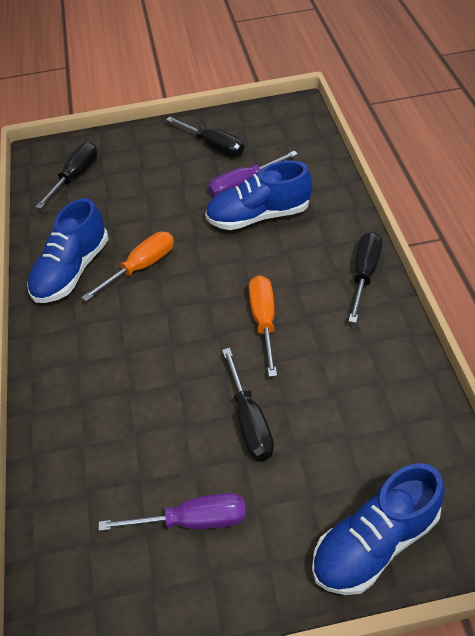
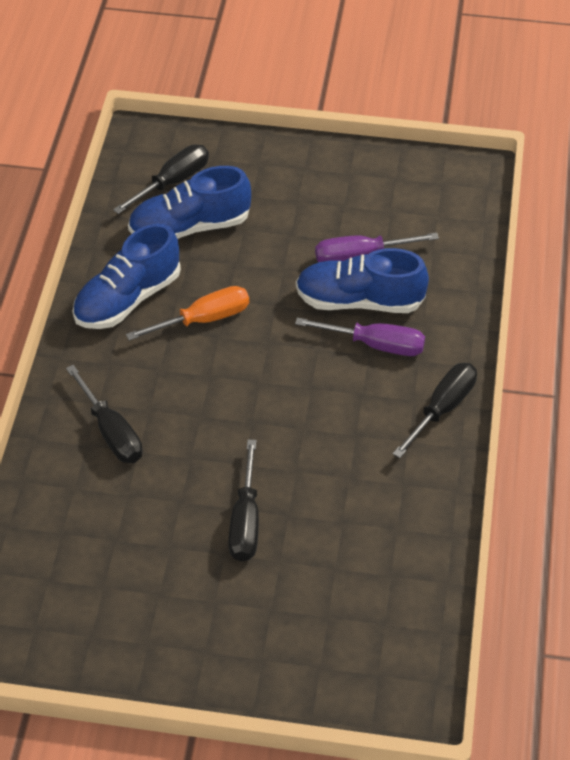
camera: 15 degrees right, 0 degrees up
purple screwdriver [98,493,246,531] -> purple screwdriver moved to [295,317,425,356]
black screwdriver [166,117,244,156] -> black screwdriver moved to [66,365,143,463]
orange screwdriver [249,275,277,377] -> none
blue shoe [312,463,445,595] -> blue shoe moved to [128,166,251,239]

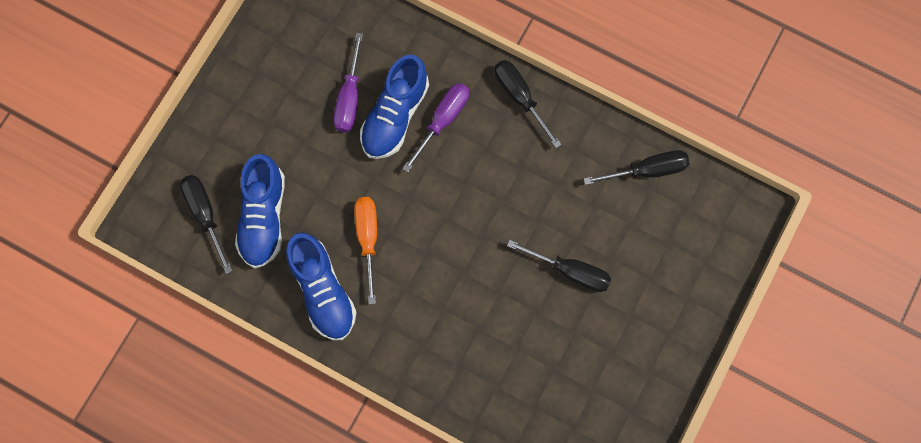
camera: 70 degrees left, 25 degrees up
black screwdriver [66,365,143,463] -> black screwdriver moved to [584,150,689,185]

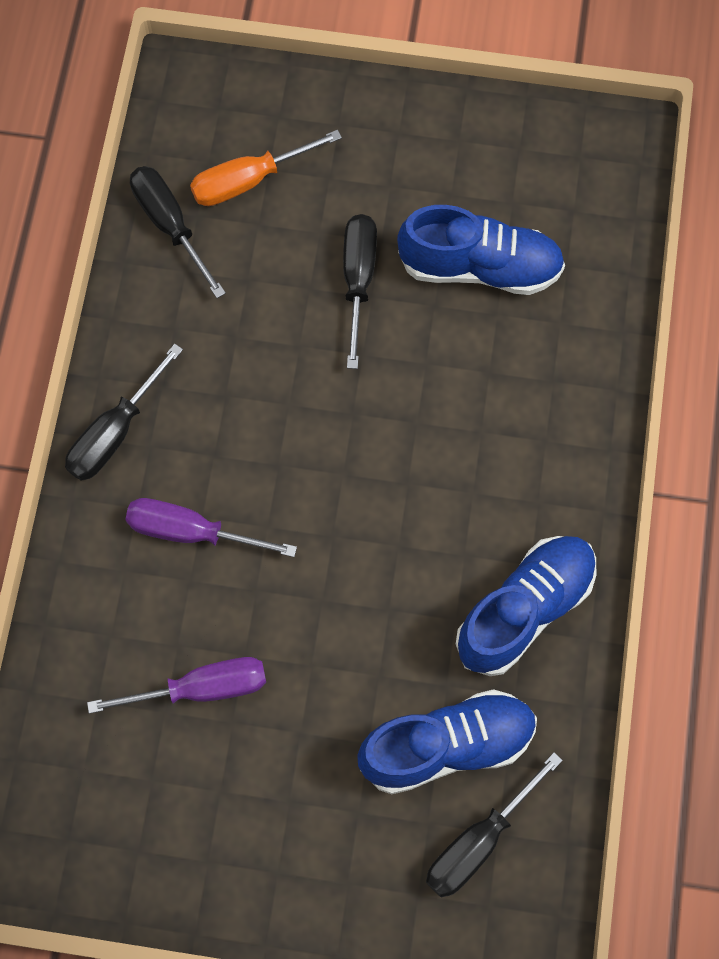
camera: 110 degrees left, 5 degrees down
orange screwdriver [354,197,377,304] -> orange screwdriver moved to [190,130,342,206]
blue shoe [360,55,429,159] -> blue shoe moved to [397,205,565,295]

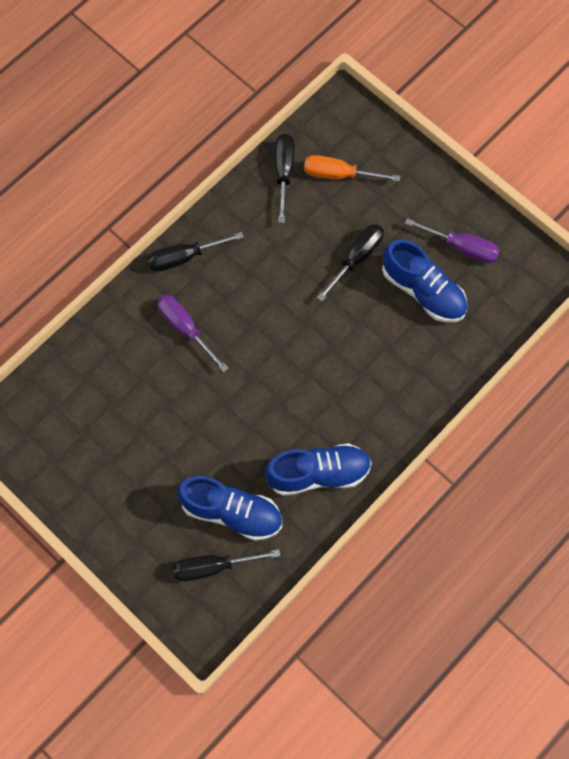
camera: 35 degrees right, 0 degrees up
purple screwdriver [87,657,266,714] -> purple screwdriver moved to [405,218,500,263]

